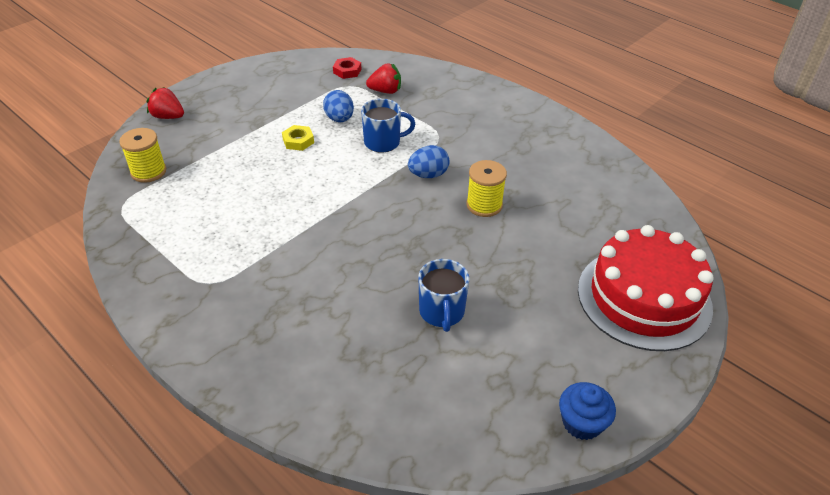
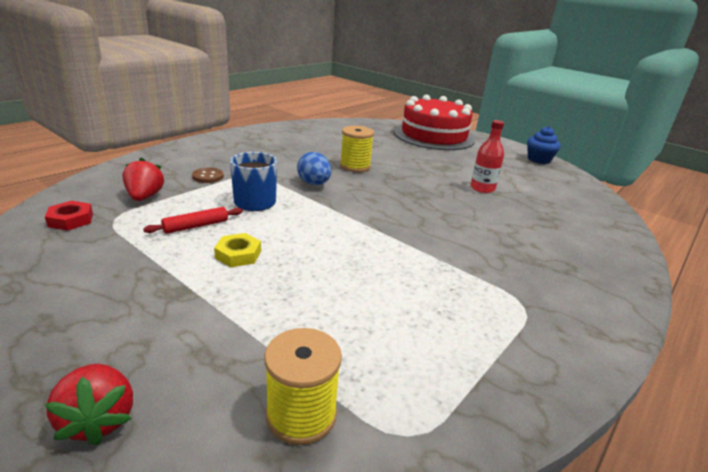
camera: 95 degrees left, 15 degrees down
red strawberry [146,87,184,119] -> red strawberry turned 45 degrees counterclockwise [45,364,133,446]
blue egg [323,90,354,122] -> red rolling pin [143,207,243,234]
blue mug [419,259,469,332] -> red bottle [471,120,504,193]
none -> brown button [192,168,224,183]

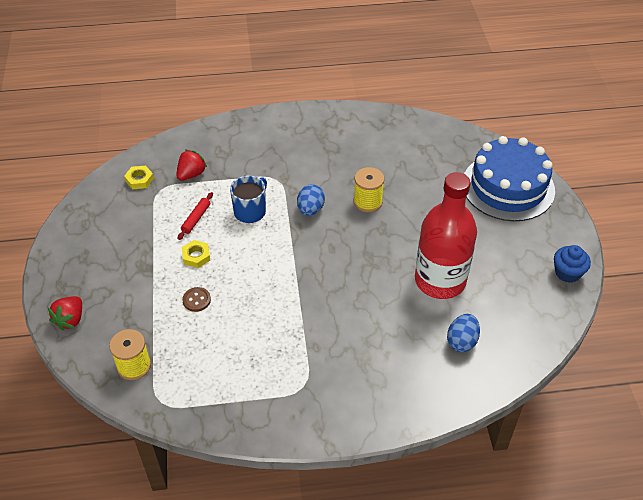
camera: 45 degrees right, 20 degrees up
red nut [45,201,93,231] -> yellow nut [124,166,154,189]
red rolling pin [143,207,243,234] -> red rolling pin turned 75 degrees counterclockwise [178,192,213,240]
brown button [192,168,224,183] -> brown button moved to [182,287,211,312]
red cake [394,95,475,150] -> blue cake [464,136,555,221]
red bottle [471,120,504,193] -> red bottle [415,172,477,299], size x2.16
none -> blue egg [447,314,480,352]

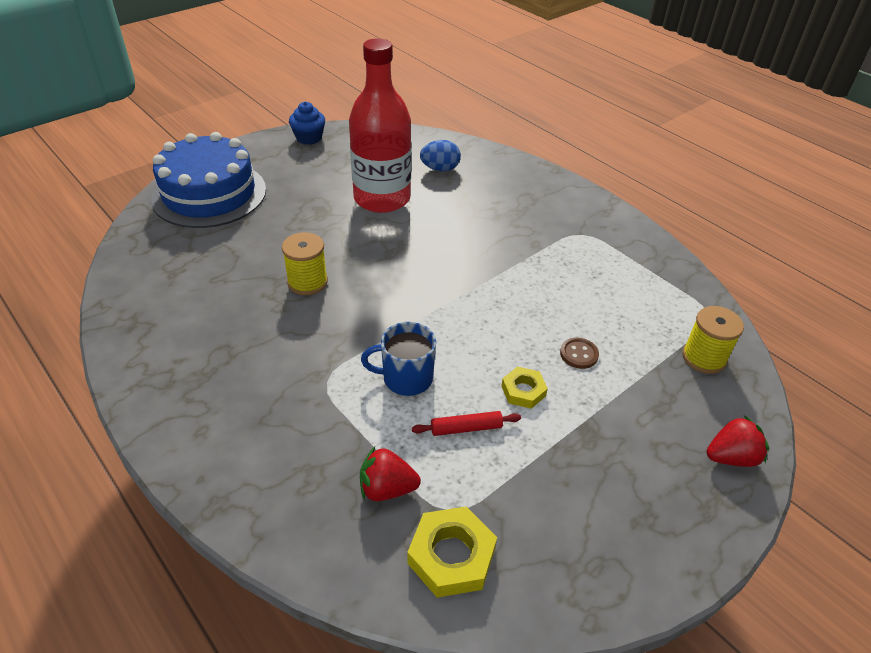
camera: 125 degrees left, 5 degrees down
yellow nut [124,166,154,189] -> yellow nut [407,506,497,598], size x1.61
blue egg [297,184,325,216] -> none

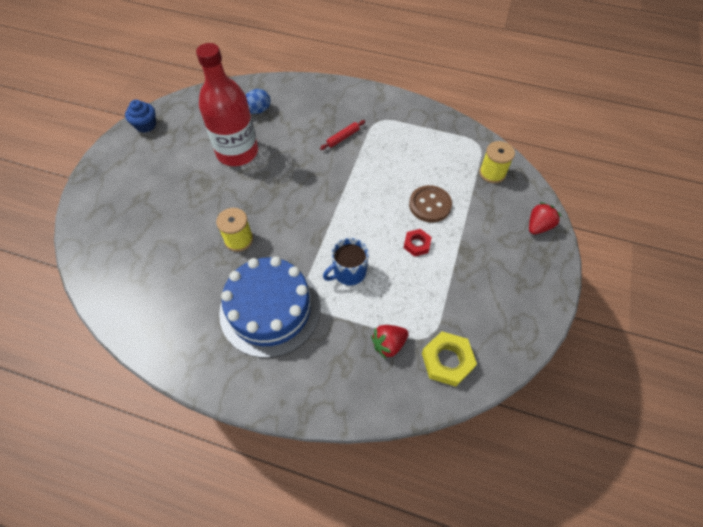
camera: 30 degrees left, 15 degrees up
blue cake [151,132,266,228] -> blue cake moved to [219,256,320,358]
red rolling pin [412,411,521,436] -> red rolling pin moved to [320,120,365,150]
yellow nut [501,366,548,409] -> red nut [404,229,432,257]
brown button [560,338,599,369] -> brown button [409,185,452,223], size x1.74

